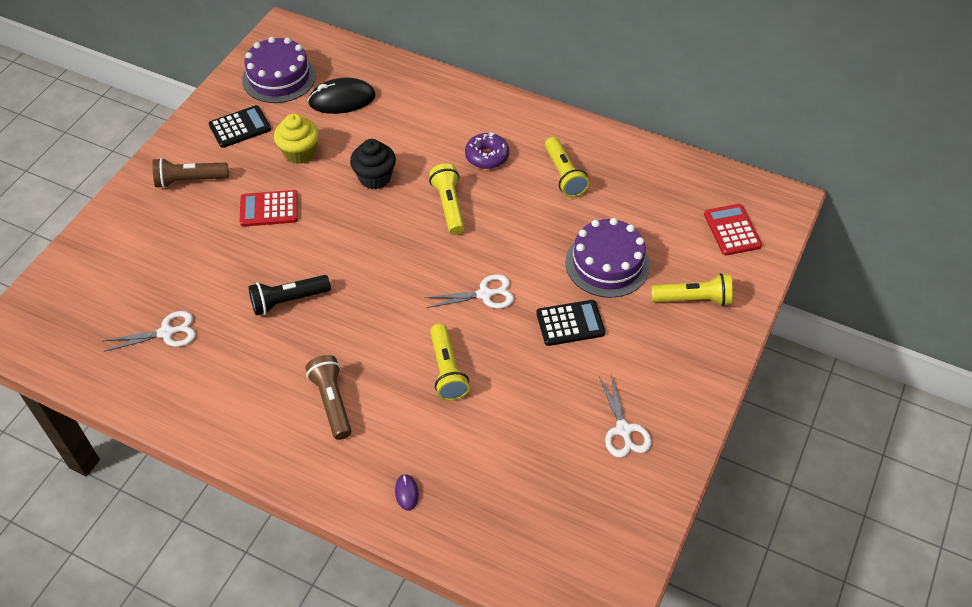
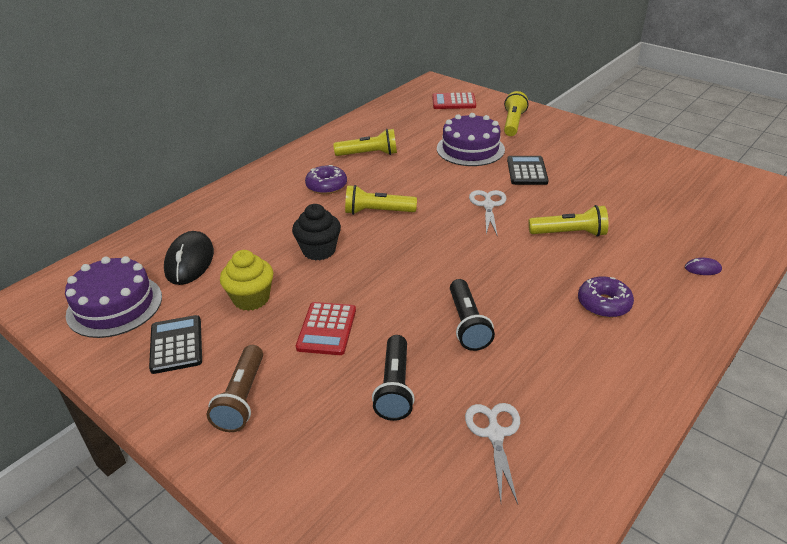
camera: 75 degrees left, 15 degrees down
brown flashlight [306,355,351,440] -> purple donut [578,276,634,318]
white scissors [599,374,652,458] -> none
none -> black flashlight [372,335,415,421]

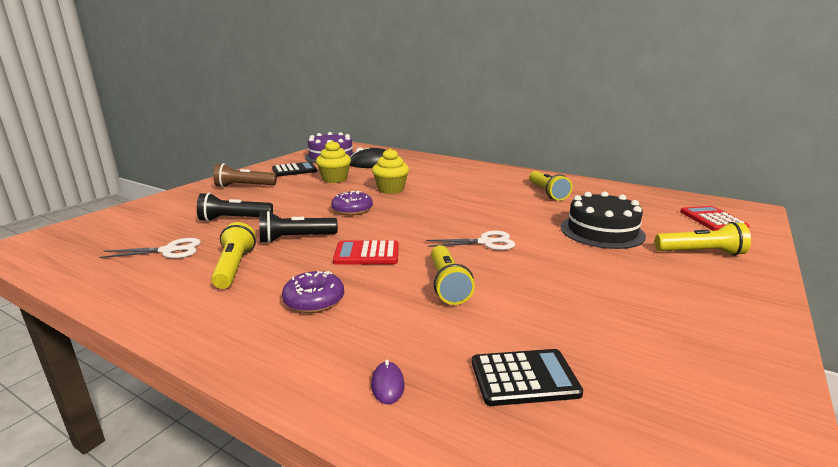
camera: 80 degrees right, 15 degrees down
black cupcake [292,204,341,261] -> yellow cupcake [372,148,409,194]
red calculator [296,302,356,355] -> red calculator moved to [333,240,399,265]
purple donut [305,165,347,194] -> purple donut moved to [331,191,373,215]
yellow flashlight [345,185,417,215] -> yellow flashlight moved to [211,222,256,289]
purple cake [437,113,505,166] -> black cake [561,191,646,249]
black calculator [507,156,549,185] -> black calculator moved to [472,349,583,406]

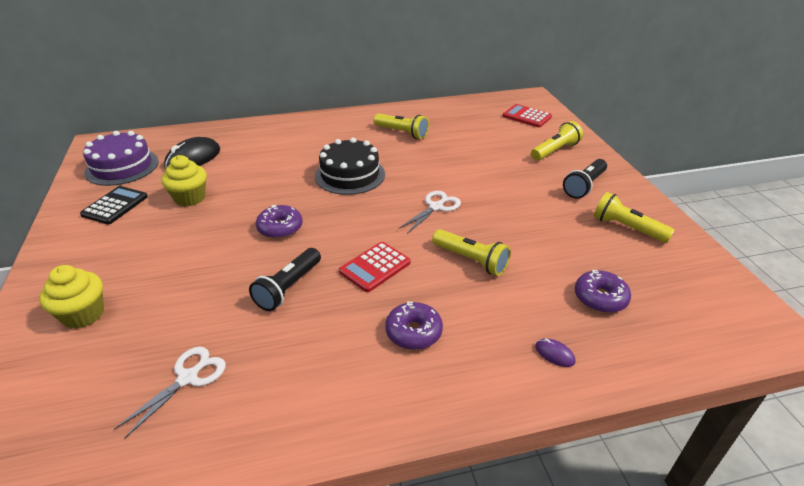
camera: 45 degrees left, 15 degrees up
black flashlight [197,193,273,222] -> black flashlight moved to [563,159,607,199]
yellow flashlight [211,222,256,289] -> yellow flashlight moved to [594,192,675,243]
brown flashlight [213,163,277,188] -> none
yellow cupcake [372,148,409,194] -> yellow cupcake moved to [39,265,104,329]
black calculator [472,349,583,406] -> purple donut [575,270,631,313]
black cake [561,191,646,249] -> black cake moved to [315,138,385,195]

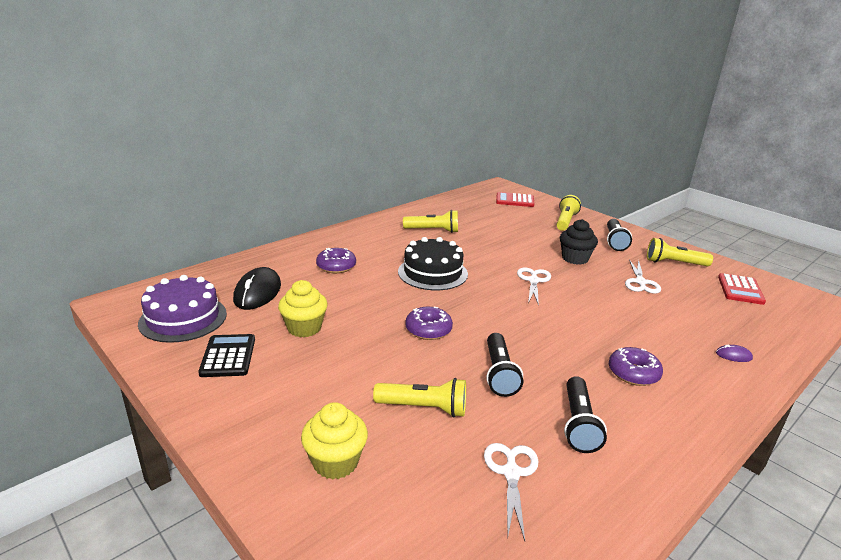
camera: 30 degrees left, 10 degrees down
red calculator [339,242,411,292] -> red calculator moved to [718,273,766,305]
yellow flashlight [432,229,511,276] -> yellow flashlight moved to [373,378,466,417]
purple donut [575,270,631,313] -> purple donut moved to [316,248,356,273]
none -> black cupcake [560,219,598,265]
none -> black flashlight [564,376,607,453]
none -> white scissors [625,260,661,294]

